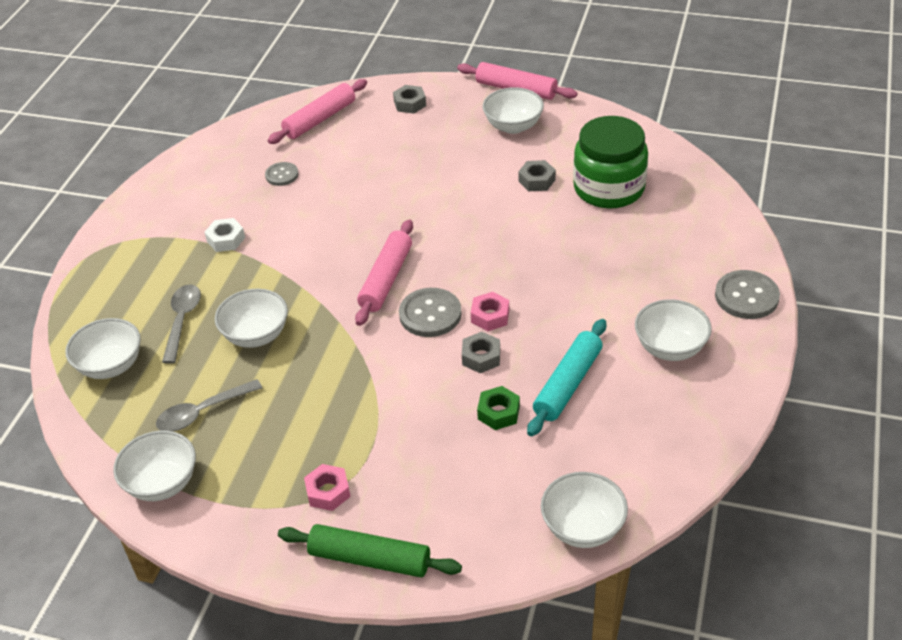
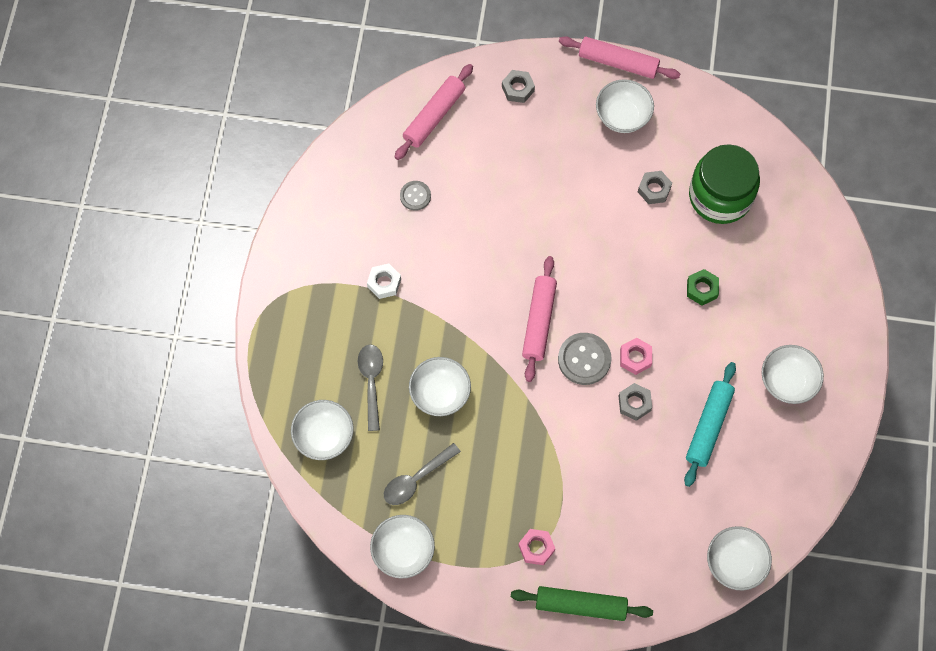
camera: 10 degrees left, 25 degrees up
green nut [477,386,520,430] -> green nut moved to [687,269,719,305]
grey button [715,270,780,319] -> none

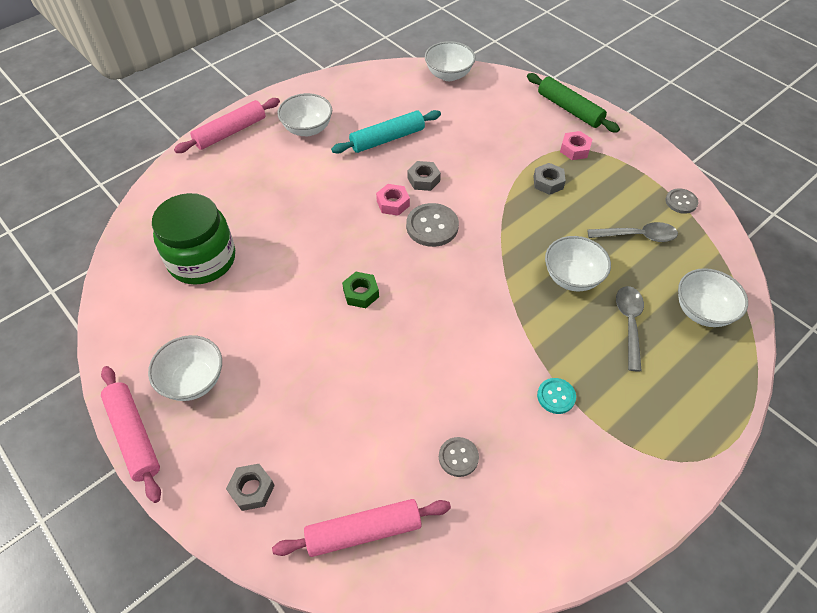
camera: 140 degrees left, 15 degrees down
grey spoon [358,344,383,431] -> grey spoon turned 150 degrees clockwise [616,286,644,371]
white nut [367,263,401,299] -> turquoise button [537,378,576,414]
white bowl [370,515,435,578] -> grey button [666,188,698,214]
pink rolling pin [522,256,557,382] -> pink rolling pin moved to [174,98,280,153]
grey nut [638,171,672,204] -> grey nut moved to [533,163,566,195]
green nut [687,269,719,305] -> green nut moved to [342,272,379,308]

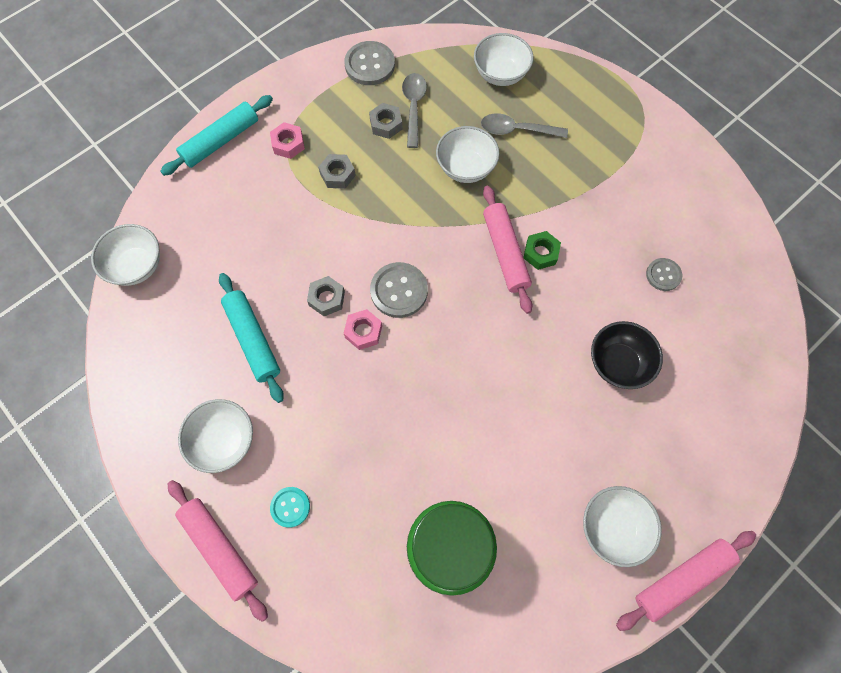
camera: 90 degrees left, 15 degrees up
grey nut [226,464,275,511] -> grey nut moved to [369,103,402,139]
pink rolling pin [272,499,451,557] -> pink rolling pin moved to [483,185,533,314]
green nut [342,272,379,308] -> green nut moved to [523,231,561,270]
green rolling pin [527,73,620,133] -> turquoise rolling pin [160,95,273,176]
turquoise button [537,378,576,414] -> turquoise button moved to [270,487,310,528]
grey button [666,188,698,214] -> grey button [344,41,395,85], size x1.65
none -> black bowl [591,321,663,389]

